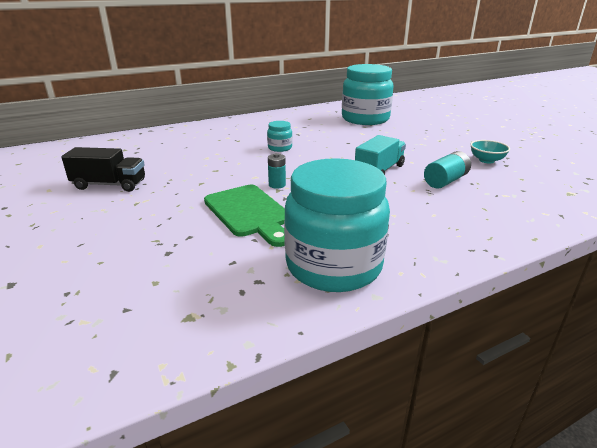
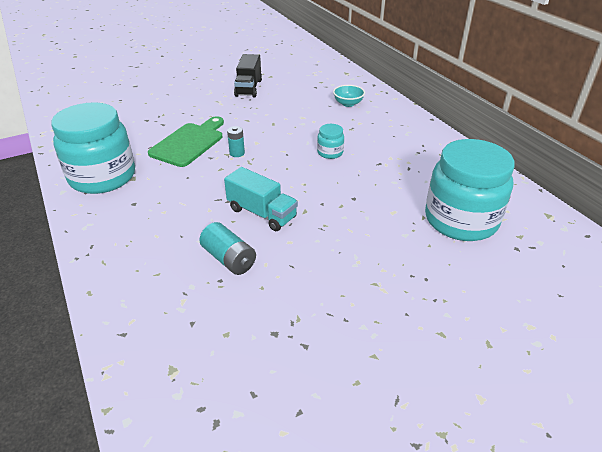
camera: 90 degrees right, 10 degrees up
green cutting board [204,185,285,247] -> green cutting board turned 150 degrees clockwise [148,116,224,167]
turquoise bowl [470,140,510,163] -> turquoise bowl moved to [333,85,365,107]

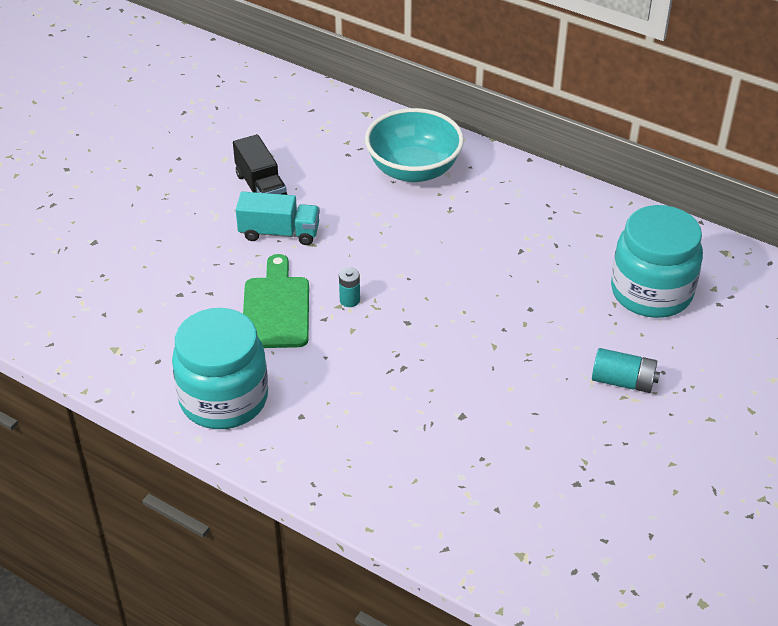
camera: 30 degrees left, 5 degrees up
turquoise battery [199,222,256,275] -> turquoise battery moved to [592,348,660,393]
turquoise truck [224,167,298,231] -> turquoise truck moved to [236,192,320,245]
turquoise jar [317,124,344,159] -> none
turquoise bowl [333,85,365,107] -> turquoise bowl [365,108,464,182], size x2.16

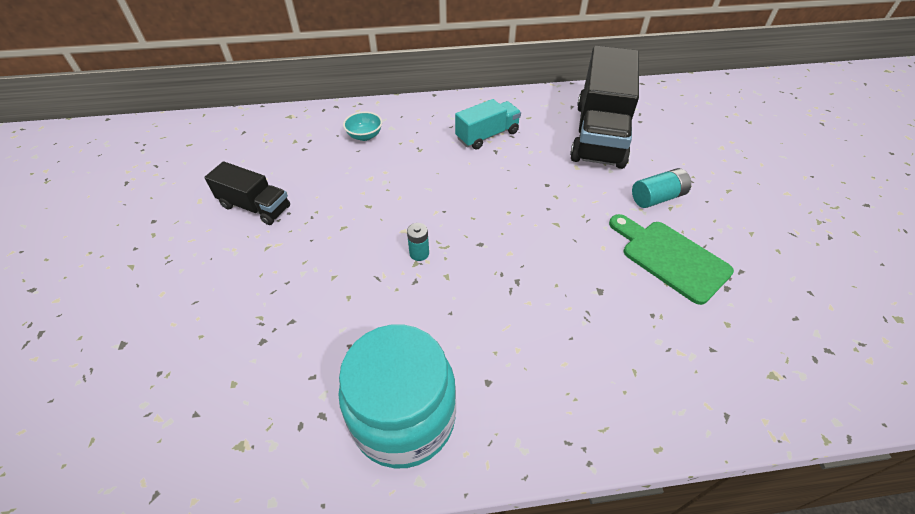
camera: 40 degrees left, 5 degrees up
turquoise truck [236,192,320,245] -> turquoise truck moved to [455,99,521,150]
green cutting board [243,254,309,348] -> green cutting board moved to [609,214,734,305]
turquoise bowl [365,108,464,182] -> turquoise bowl [343,112,382,141], size x0.46
turquoise jar [611,205,703,318] -> black truck [570,46,639,169]

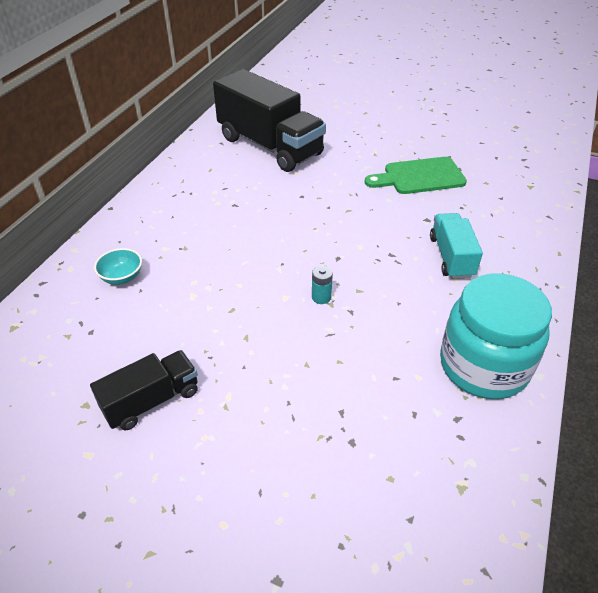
camera: 60 degrees left, 5 degrees down
turquoise truck [455,99,521,150] -> turquoise truck moved to [430,213,483,279]
turquoise battery [632,168,691,208] -> none

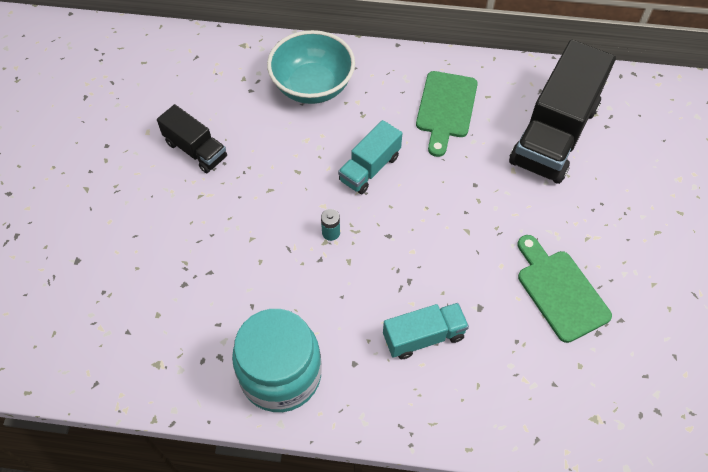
camera: 75 degrees right, 15 degrees up
turquoise bowl [94,248,142,285] -> turquoise bowl [267,30,355,104], size x2.16
none -> turquoise truck [338,120,402,194]
none -> green cutting board [416,71,478,157]

